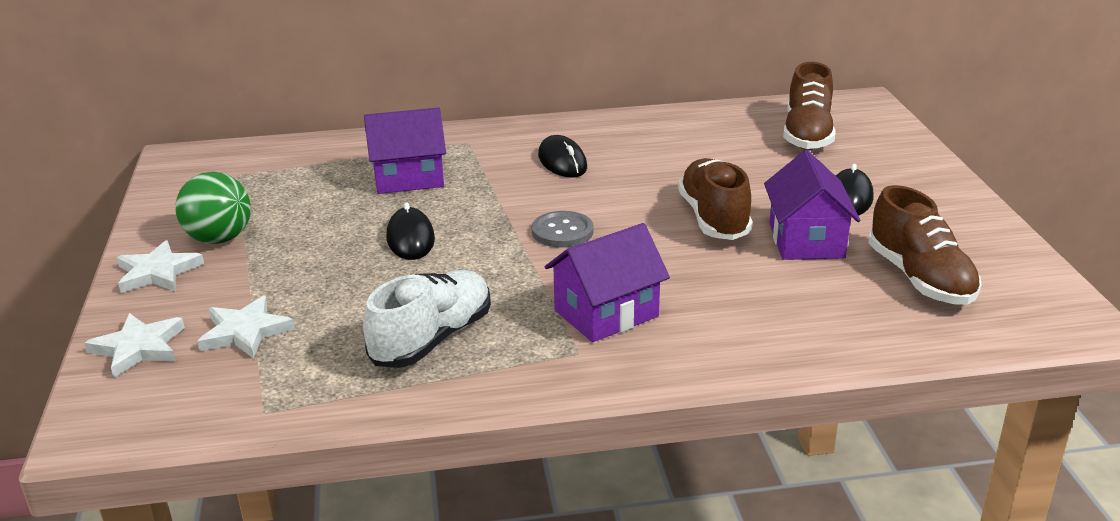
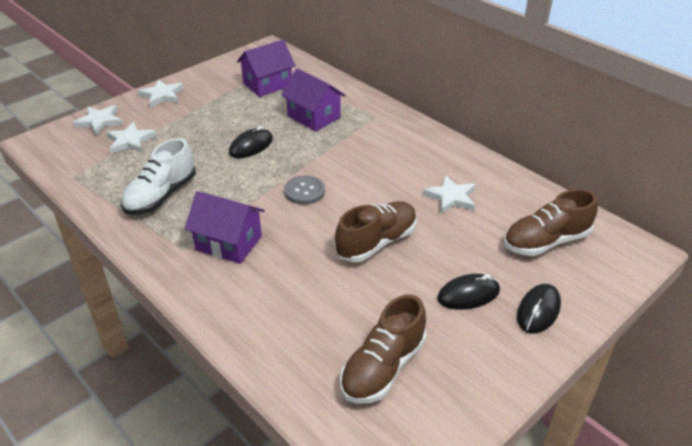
camera: 55 degrees right, 10 degrees up
green ball [175,172,251,244] -> none
white shoe [363,270,491,368] -> white shoe turned 120 degrees clockwise [121,138,196,215]
black mouse [538,135,587,178] -> black mouse moved to [517,284,561,334]
purple house [764,150,861,260] -> purple house moved to [237,40,296,97]
none -> white star [423,175,476,214]

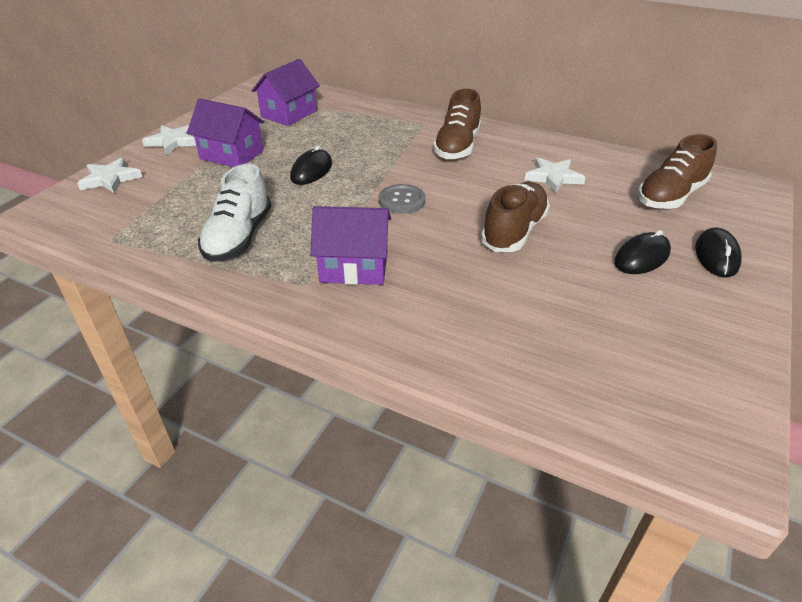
camera: 20 degrees left, 0 degrees up
white star [106,122,156,154] -> none
purple house [281,68,345,131] -> purple house moved to [187,98,265,167]
brown shoe [340,294,426,404] -> brown shoe moved to [433,89,481,160]

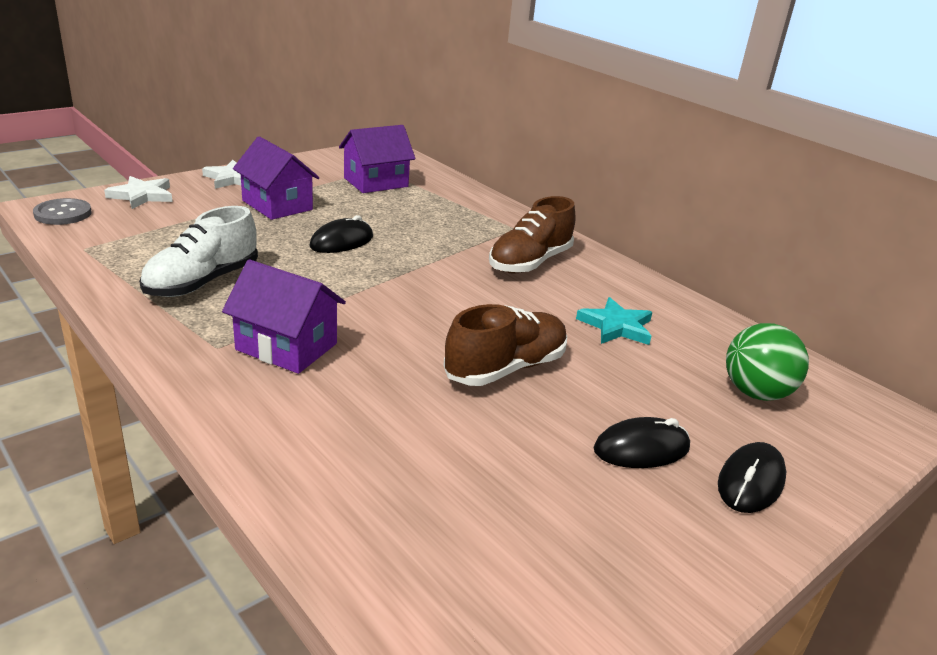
camera: 20 degrees right, 10 degrees down
grey button [379,184,425,214] -> grey button moved to [33,198,92,225]
white star [524,157,586,193] -> turquoise star [576,297,652,345]
brown shoe [638,134,717,209] -> green ball [726,323,809,401]

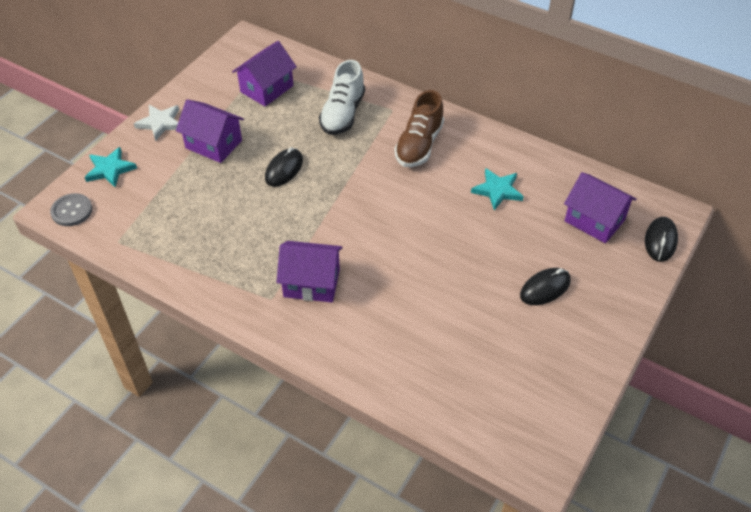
camera: 15 degrees left, 20 degrees up
white star [104,176,173,209] -> turquoise star [84,147,137,188]
white shoe [139,206,258,297] -> white shoe moved to [319,60,365,135]
brown shoe [443,304,567,386] -> none
black mouse [718,442,786,513] -> black mouse moved to [645,217,678,262]
green ball [726,323,809,401] -> purple house [564,172,637,243]

